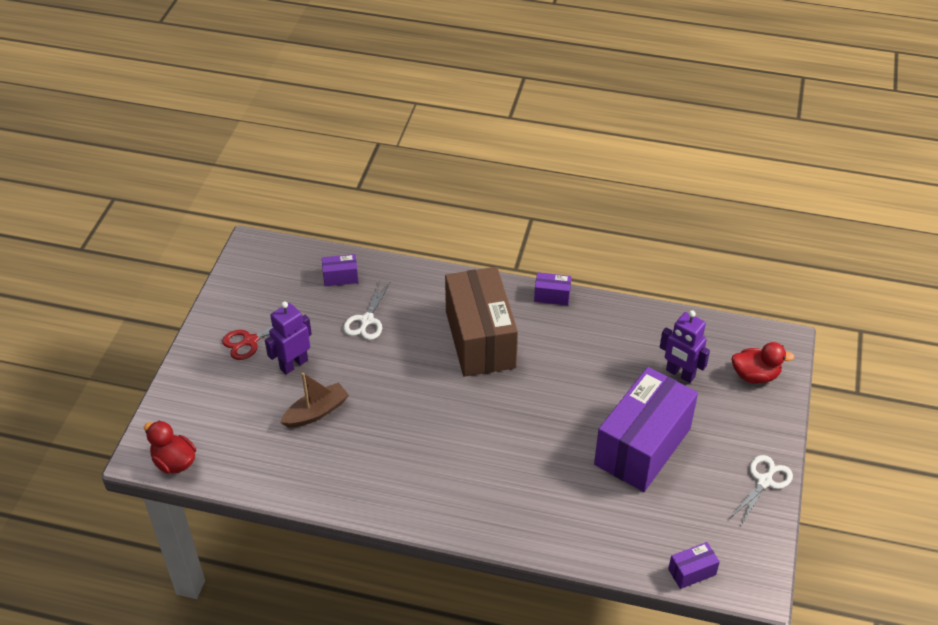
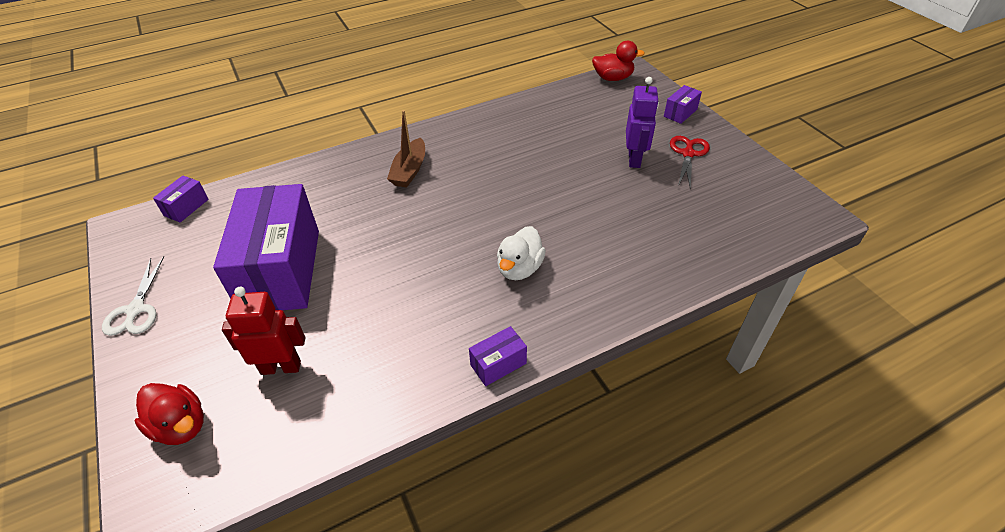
camera: 140 degrees right, 0 degrees up
brown boat [280,373,349,428] -> brown boat moved to [387,110,425,188]
purple box [322,254,359,286] -> purple box moved to [664,85,702,124]
white scissors [343,281,390,340] -> none
brown box [445,267,518,377] -> white duck [497,226,546,280]
purple robot [660,310,710,383] -> red robot [222,287,305,375]
red duck [732,342,795,384] -> red duck turned 105 degrees counterclockwise [135,383,204,445]

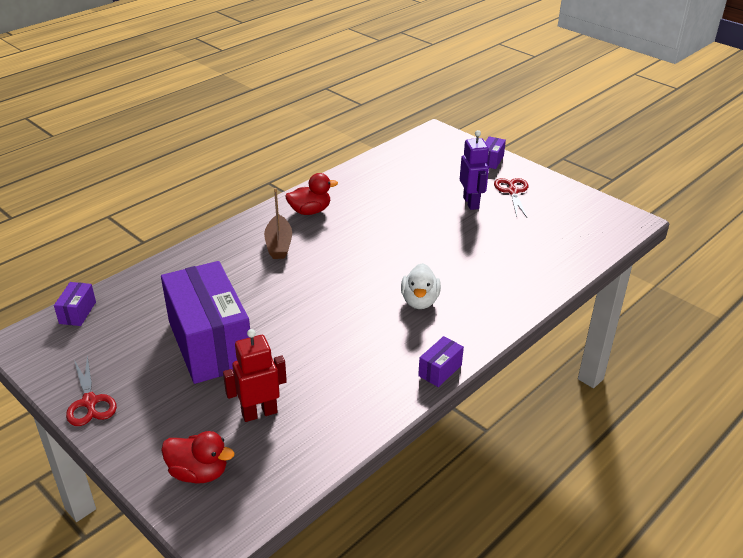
camera: 20 degrees left, 10 degrees down
white scissors [102,256,164,336] -> red scissors [66,355,117,426]
red duck [592,41,645,81] -> red duck moved to [285,173,338,215]

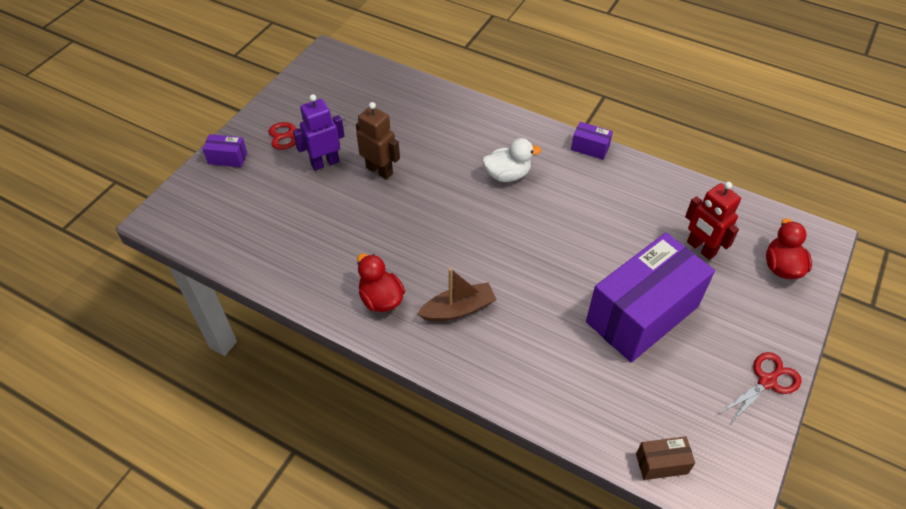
camera: 105 degrees left, 15 degrees up
purple box [54,282,96,326] -> brown box [636,436,695,480]
none -> brown robot [356,102,400,179]

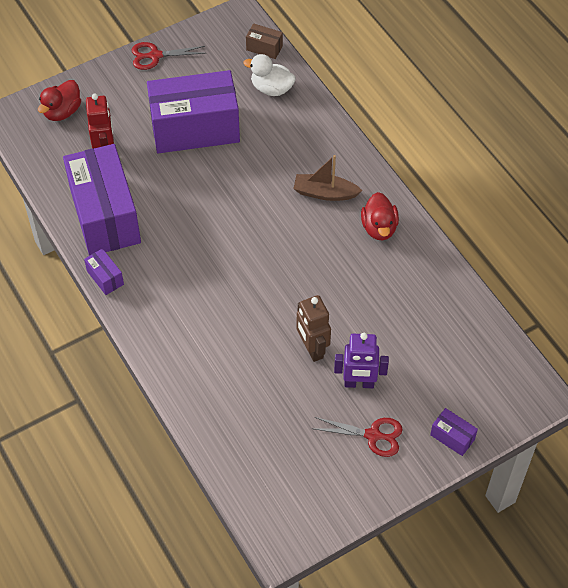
camera: 150 degrees left, 5 degrees up
white duck [482,138,542,182] -> white duck moved to [243,54,296,96]
none -> purple box [63,144,141,256]

